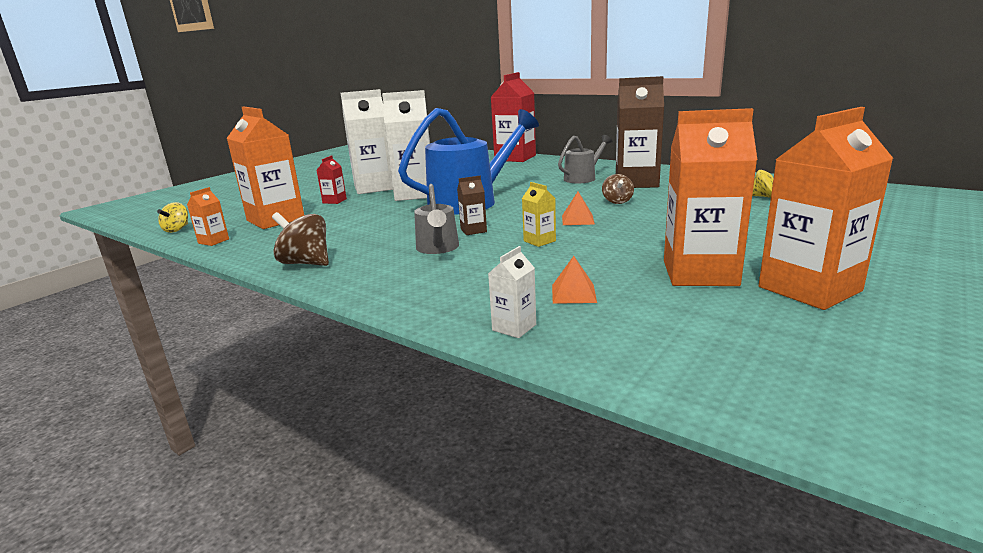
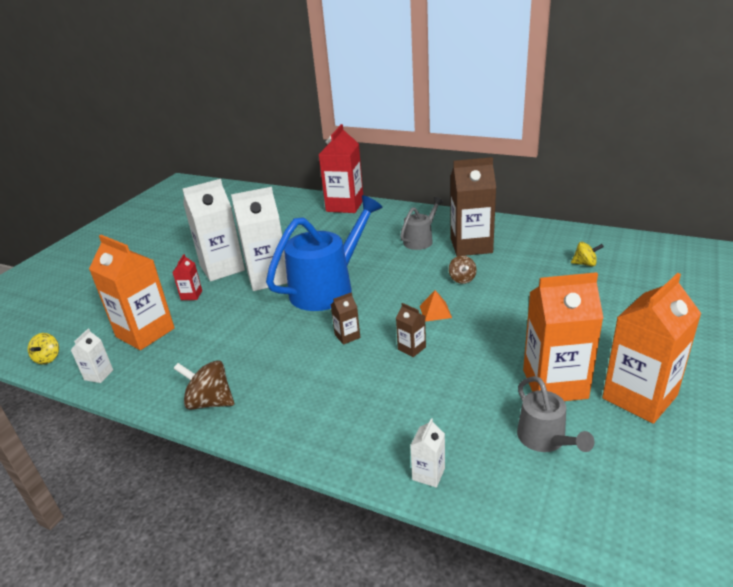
camera: 10 degrees left, 10 degrees up
orange carton [187,187,229,246] -> white carton [71,329,113,383]
grey watering can [414,184,459,254] -> grey watering can moved to [517,376,594,452]
yellow carton [522,182,556,247] -> brown carton [396,303,426,357]
orange pyramid [552,256,597,304] -> none

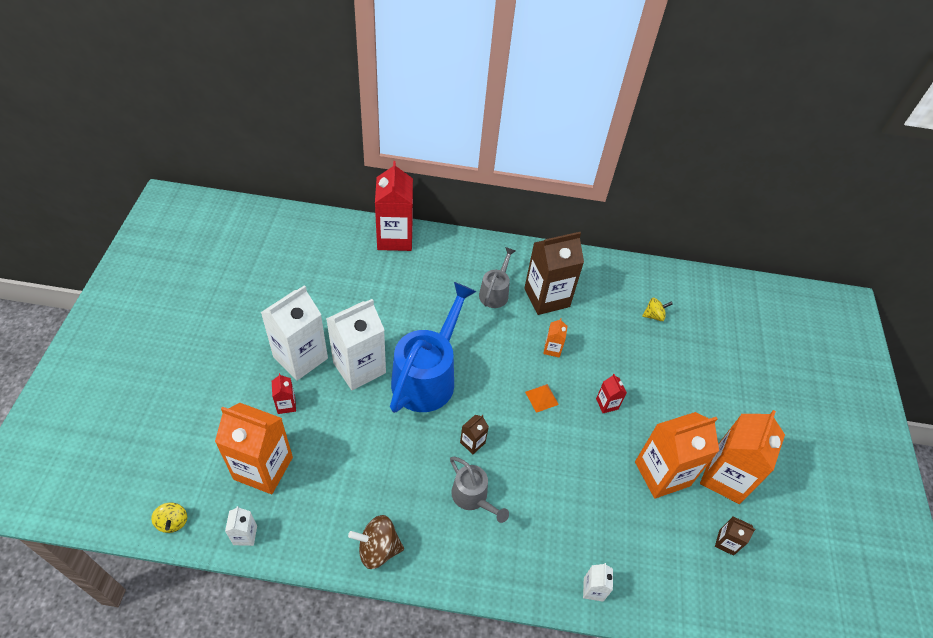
camera: 25 degrees left, 20 degrees up
brown carton [396,303,426,357] -> brown carton moved to [715,516,755,556]
brown spinning top [449,255,477,284] -> orange carton [543,318,568,358]
grey watering can [517,376,594,452] -> grey watering can moved to [450,457,509,523]
none -> red carton [596,374,627,413]

